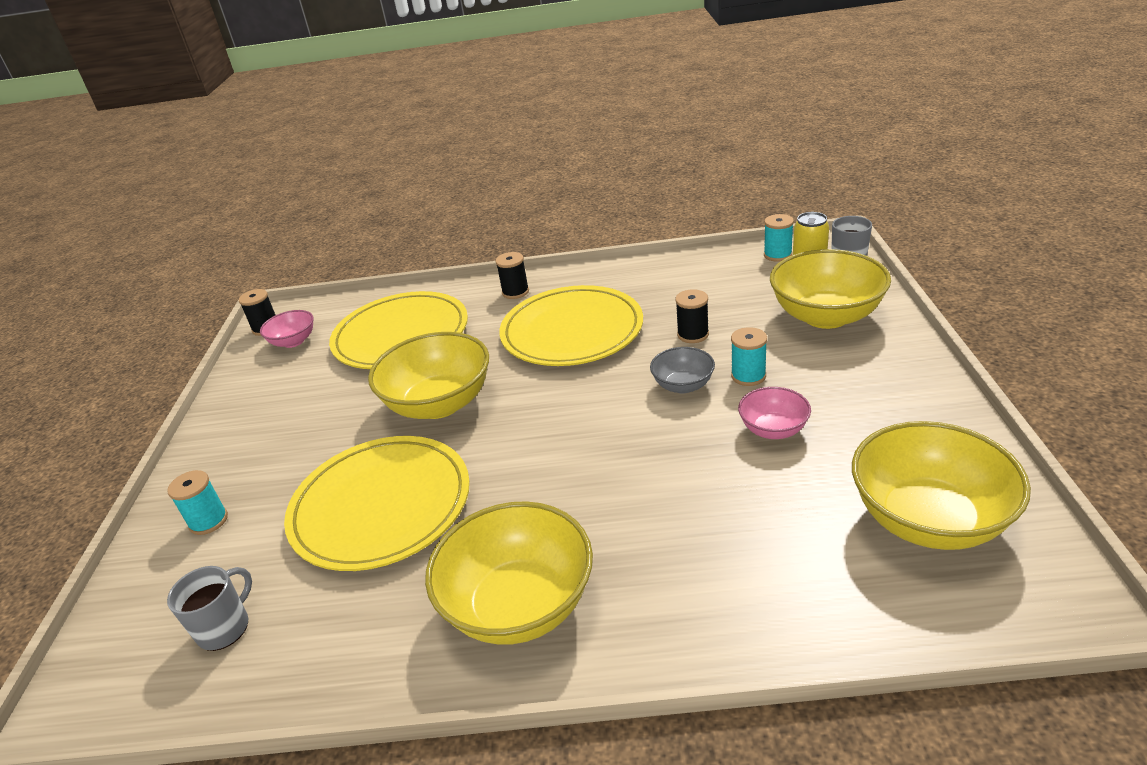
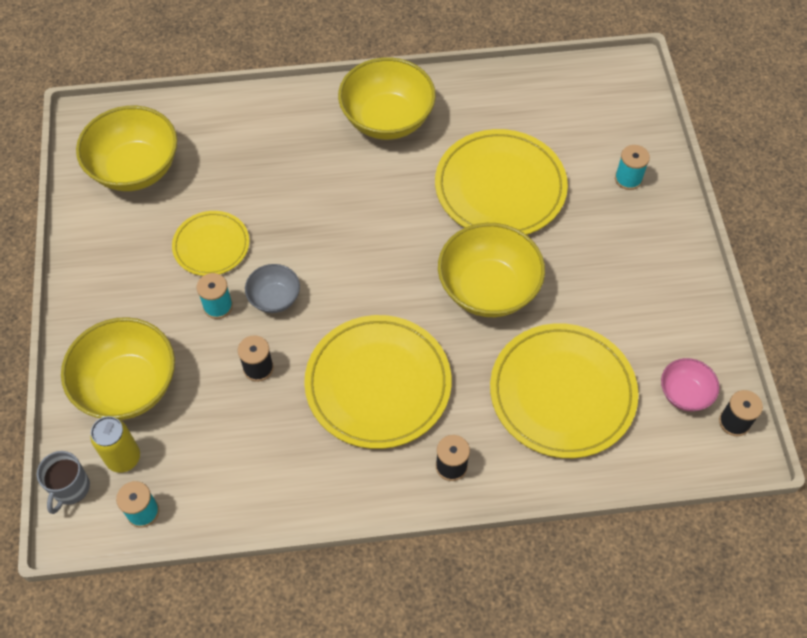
camera: 170 degrees right, 25 degrees up
grey mug [167,566,252,651] -> none
pink bowl [738,387,811,439] -> yellow plate [172,211,249,276]

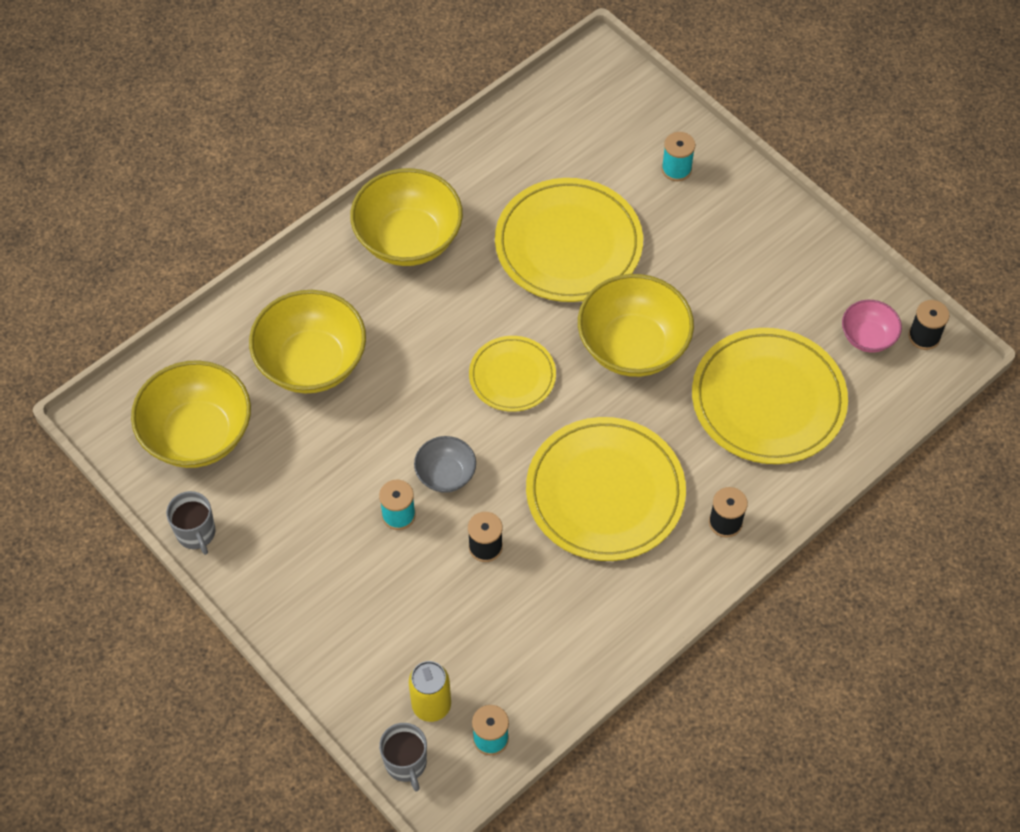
camera: 35 degrees left, 0 degrees up
yellow bowl [61,317,175,420] -> yellow bowl moved to [249,290,366,393]
yellow plate [172,211,249,276] -> yellow plate moved to [469,336,556,412]
none -> grey mug [166,491,215,555]

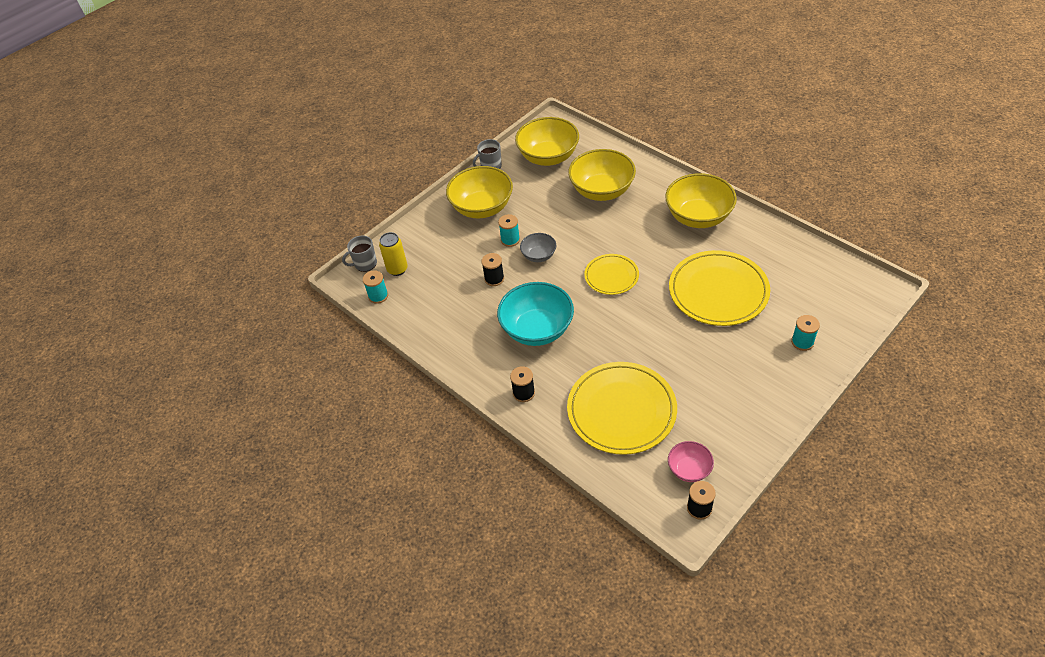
camera: 90 degrees right, 10 degrees down
yellow plate [526,417,686,561] -> turquoise bowl [497,282,574,346]
yellow bowl [578,274,694,377] -> yellow bowl moved to [446,166,513,218]

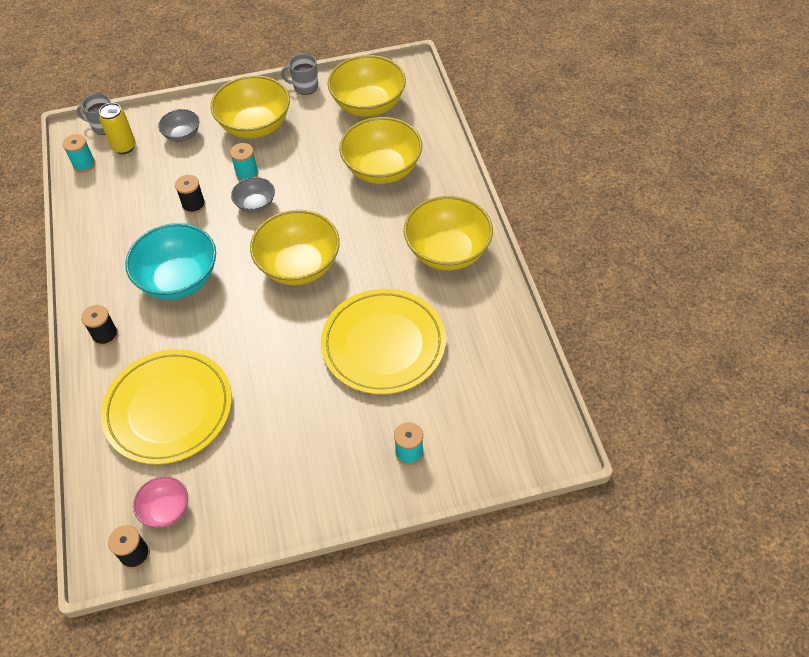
camera: 30 degrees right, 5 degrees up
yellow plate [584,254,639,295] -> yellow bowl [250,210,340,285]
none -> grey bowl [158,109,199,142]

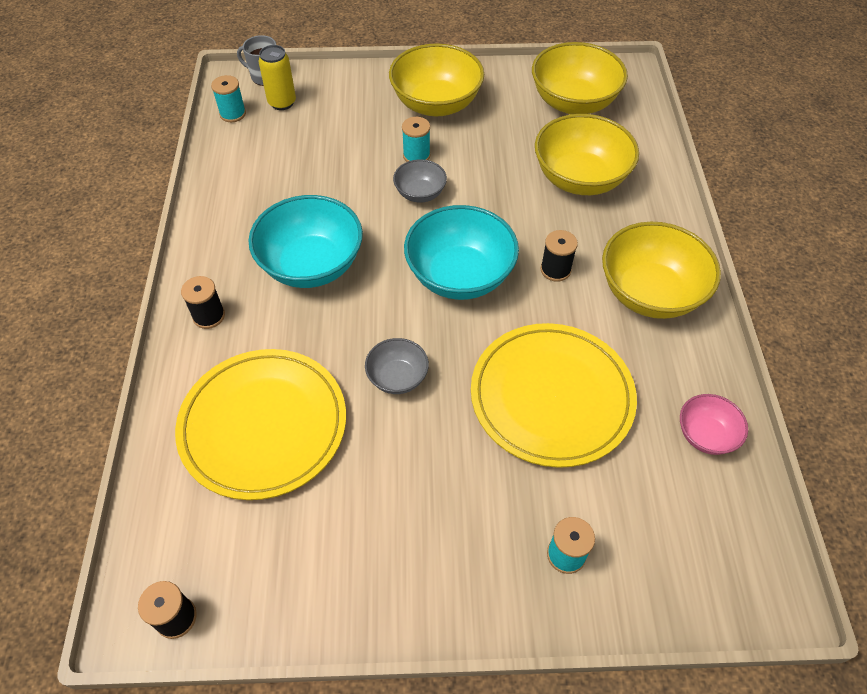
camera: 10 degrees right, 0 degrees up
pink bowl [133,476,188,528] -> pink bowl moved to [680,394,748,455]
grey bowl [158,109,199,142] -> grey bowl moved to [365,338,429,394]
black spool [175,175,206,214] -> black spool moved to [540,230,578,282]
yellow bowl [250,210,340,285] -> turquoise bowl [404,205,519,300]
grey mug [281,54,318,95] -> none

